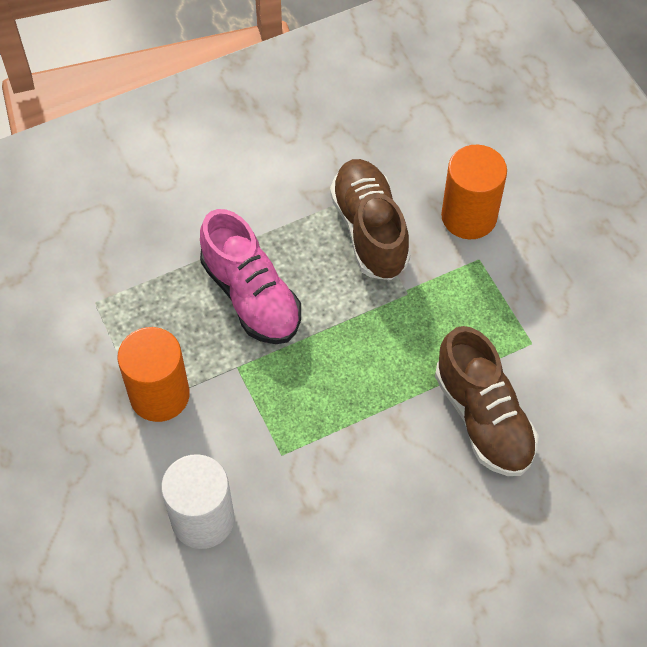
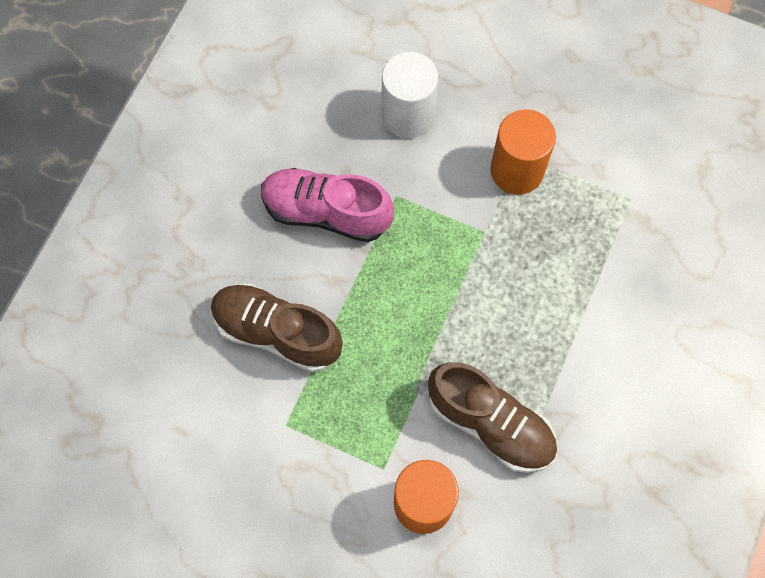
camera: 140 degrees right, 10 degrees up
pink shoe [200,209,301,344] -> pink shoe moved to [261,168,394,242]

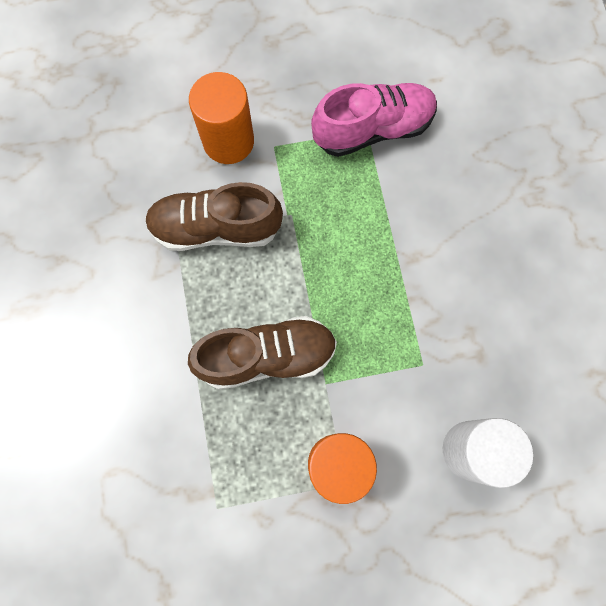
camera: 145 degrees right, 5 degrees up
brown shoe [211,284,343,372] -> brown shoe moved to [188,316,337,389]
pink shoe [261,168,394,242] -> pink shoe moved to [311,83,437,157]

